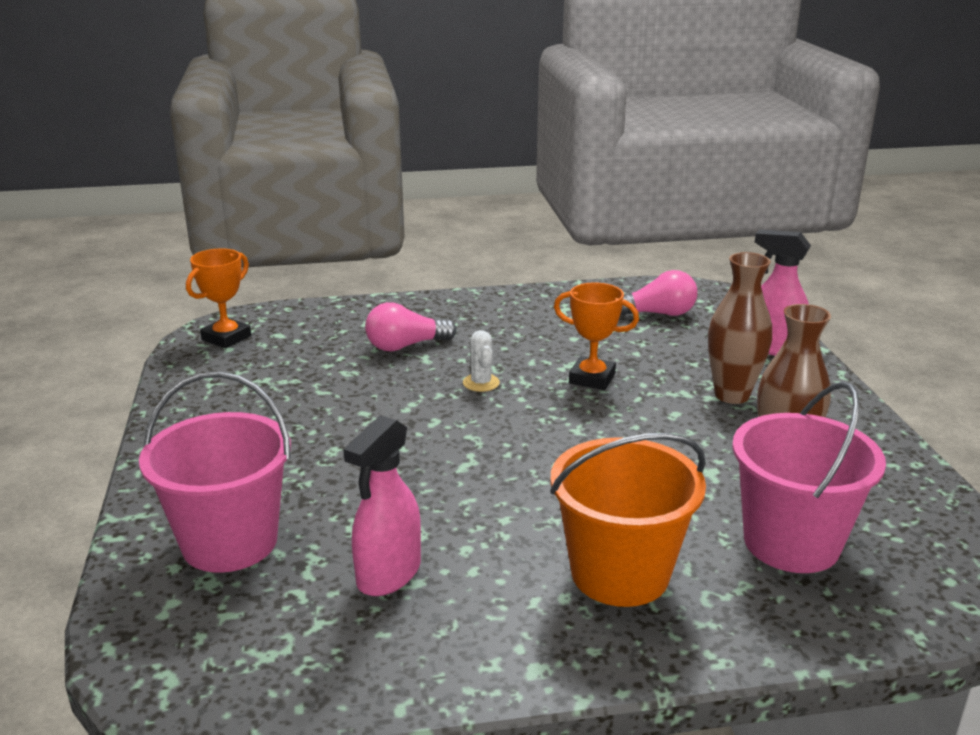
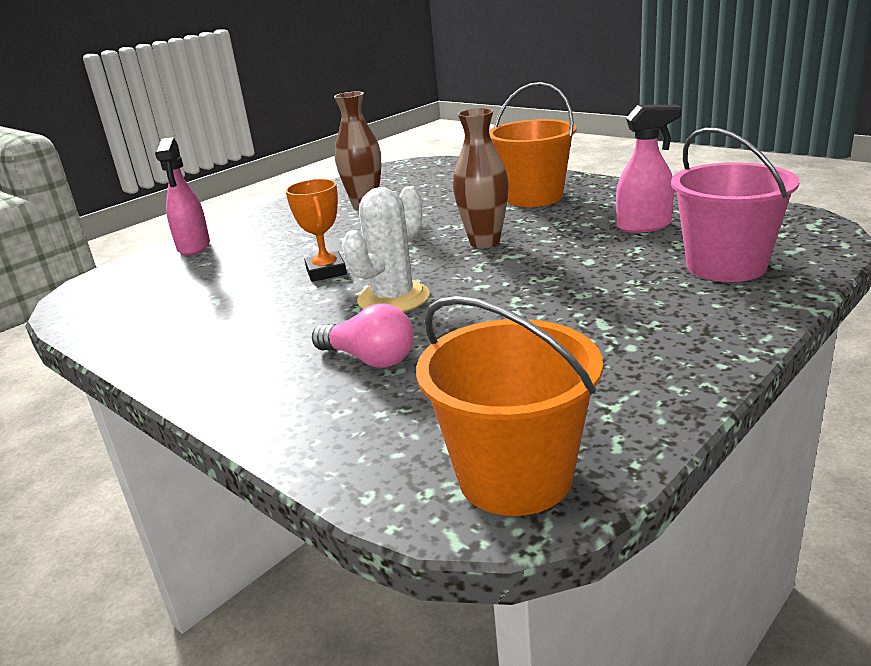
camera: 125 degrees left, 0 degrees up
orange trophy [186,249,251,348] -> orange bucket [416,296,603,516]
white cactus [463,330,500,392] -> white cactus [342,186,430,312], size x1.91
pink light bulb [620,270,698,316] -> none
brown vase [708,252,772,404] -> brown vase moved to [453,108,509,248]
pink bucket [732,382,886,573] -> none

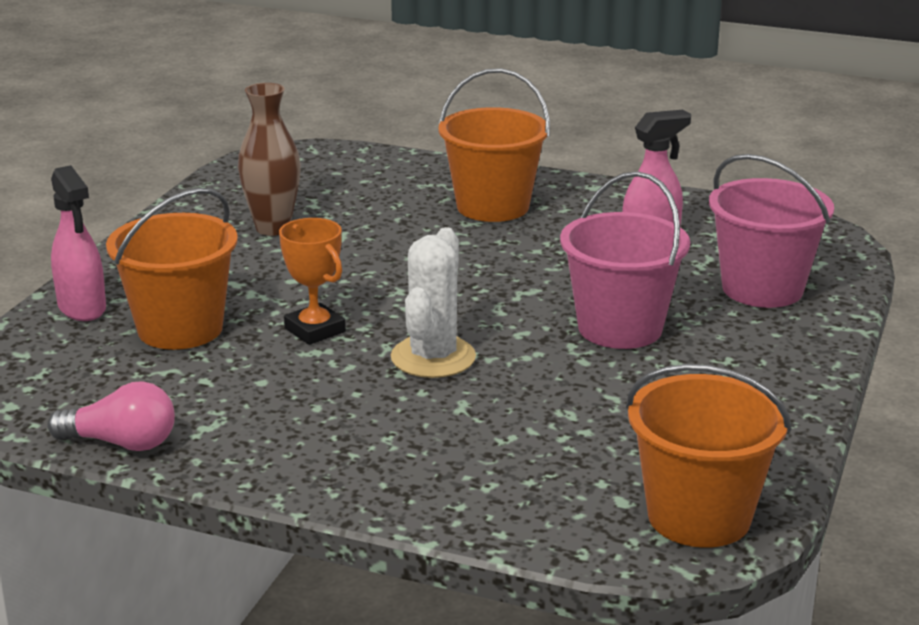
camera: 25 degrees left, 0 degrees up
pink light bulb [312,304,414,368] -> pink light bulb moved to [47,381,175,451]
brown vase [453,108,509,248] -> none
none -> orange bucket [106,188,238,350]
none -> pink bucket [560,171,690,349]

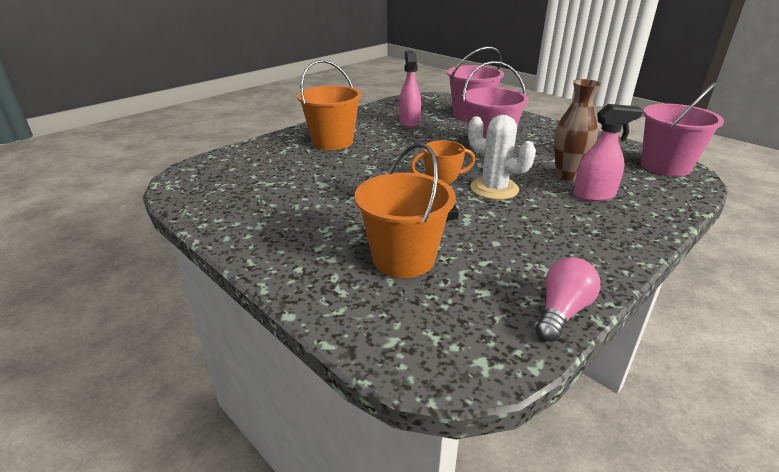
camera: 65 degrees left, 5 degrees up
pink spray bottle [51,165,106,321] -> pink spray bottle moved to [573,104,643,202]
brown vase [238,83,301,236] -> brown vase moved to [554,79,601,181]
orange bucket [626,364,791,548] -> pink bucket [641,82,724,177]

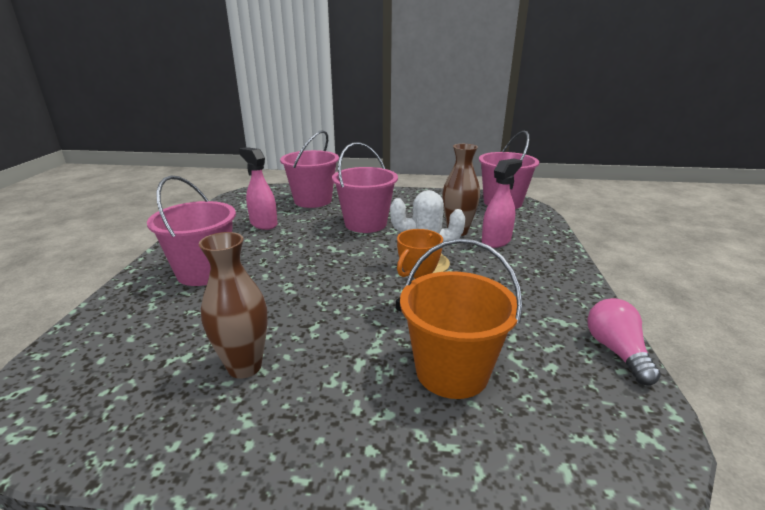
camera: 40 degrees left, 5 degrees down
orange bucket [297,60,362,150] -> pink bucket [147,175,236,286]
none -> brown vase [199,232,268,379]

